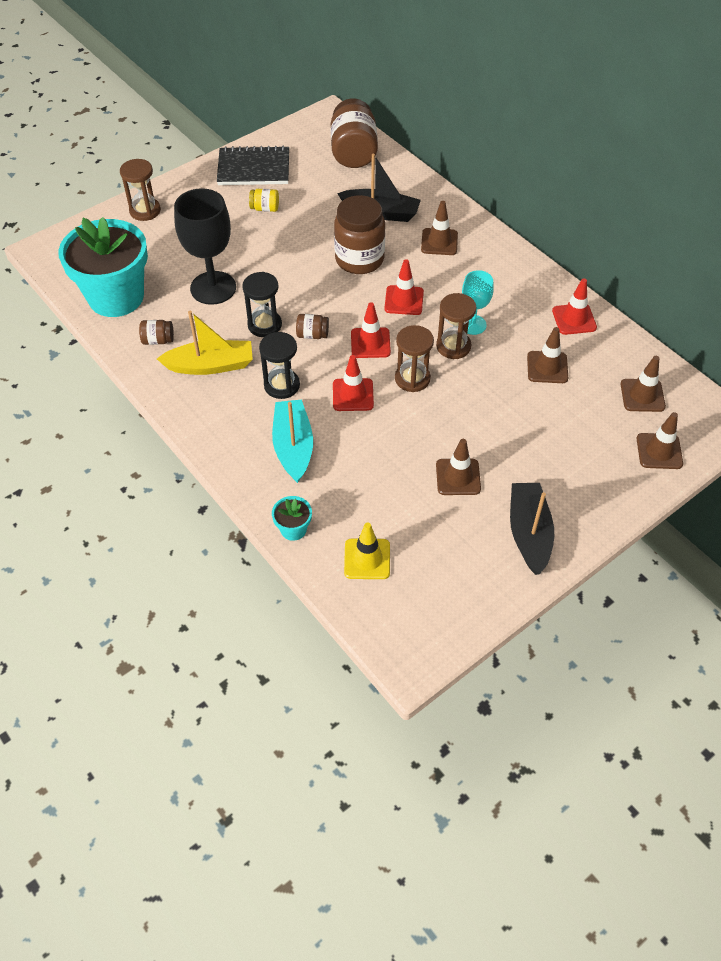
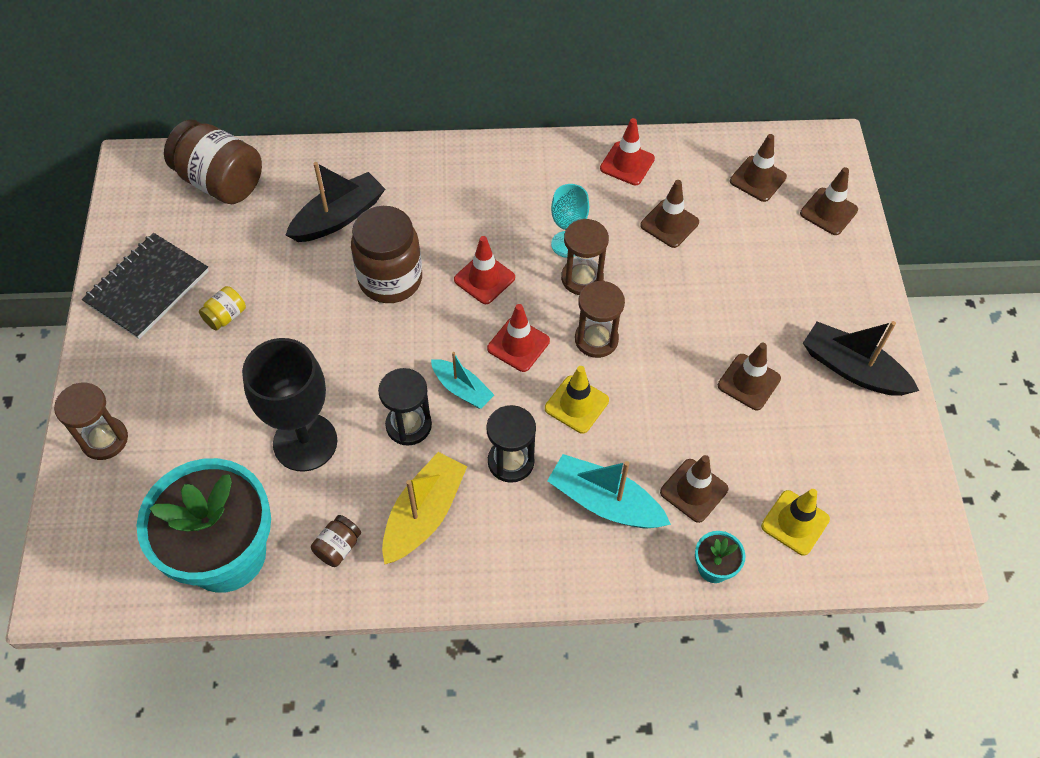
camera: 55 degrees left, 5 degrees up
brown jar [296,314,329,339] -> turquoise boat [431,352,494,409]
red traffic cone [333,355,374,411] -> yellow traffic cone [545,366,609,434]
brown traffic cone [421,201,458,255] -> brown traffic cone moved to [660,455,728,523]

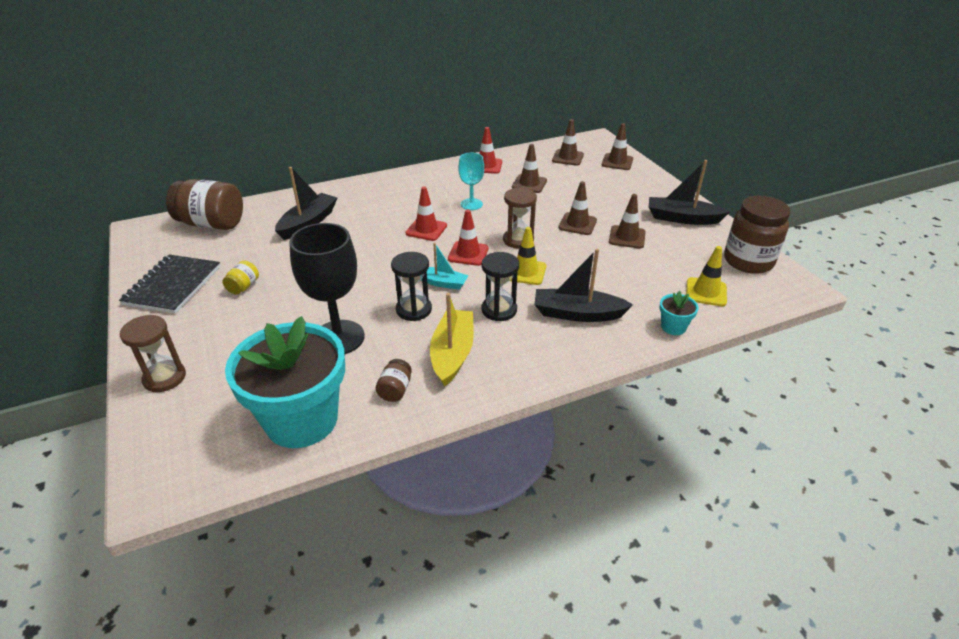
camera: 20 degrees left, 20 degrees down
brown jar [351,206,422,303] -> brown jar moved to [724,196,791,274]
turquoise boat [547,454,671,528] -> black boat [534,249,633,322]
brown hourglass [561,219,609,295] -> none
brown traffic cone [660,455,728,523] -> brown traffic cone moved to [558,181,597,235]

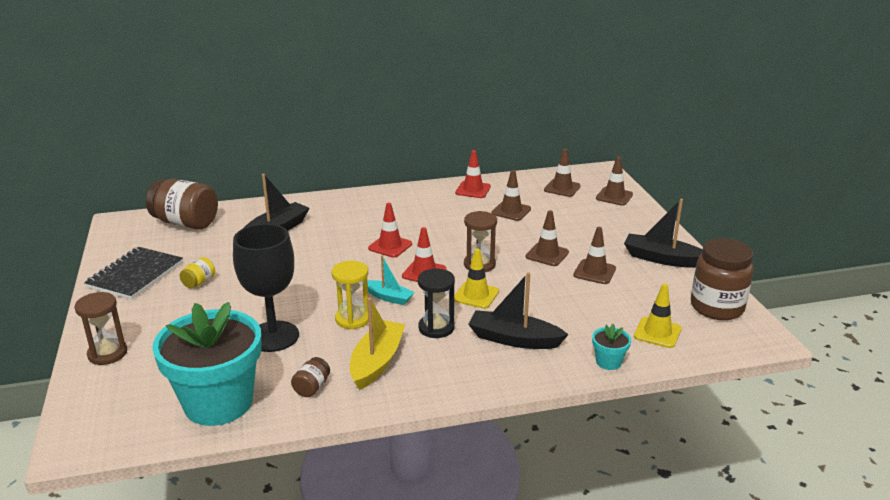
camera: 10 degrees right, 10 degrees down
black hourglass [391,252,432,321] -> yellow hourglass [331,261,369,329]
turquoise goblet [458,153,484,210] -> none

